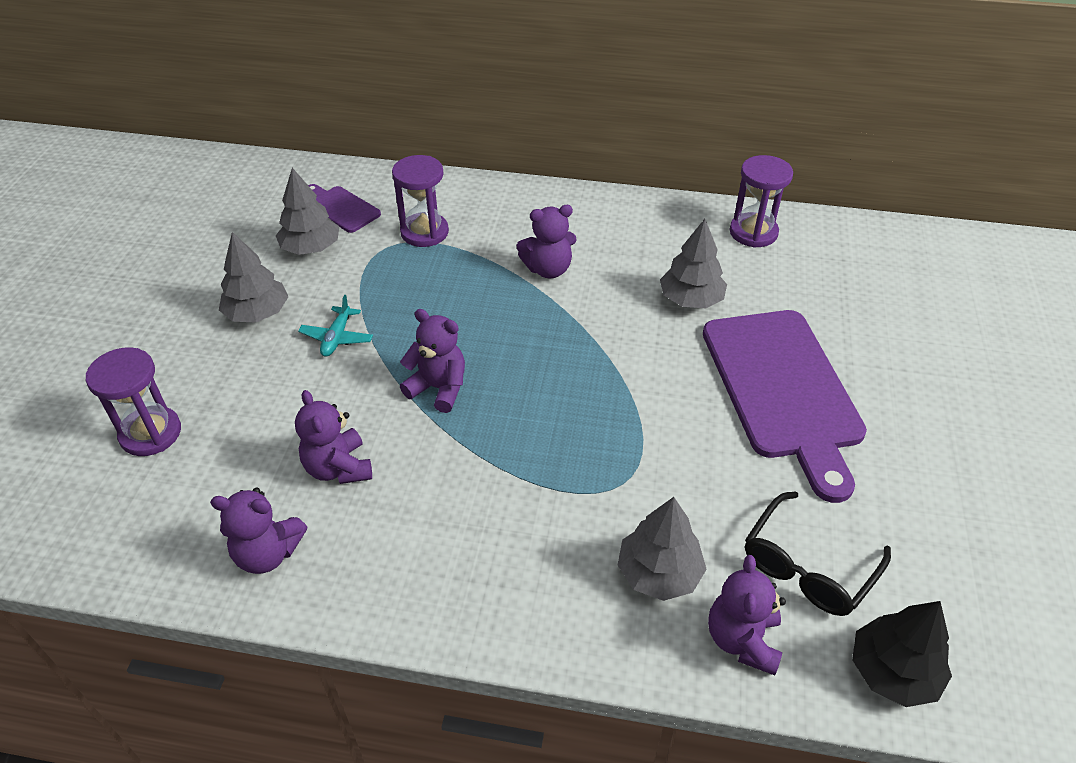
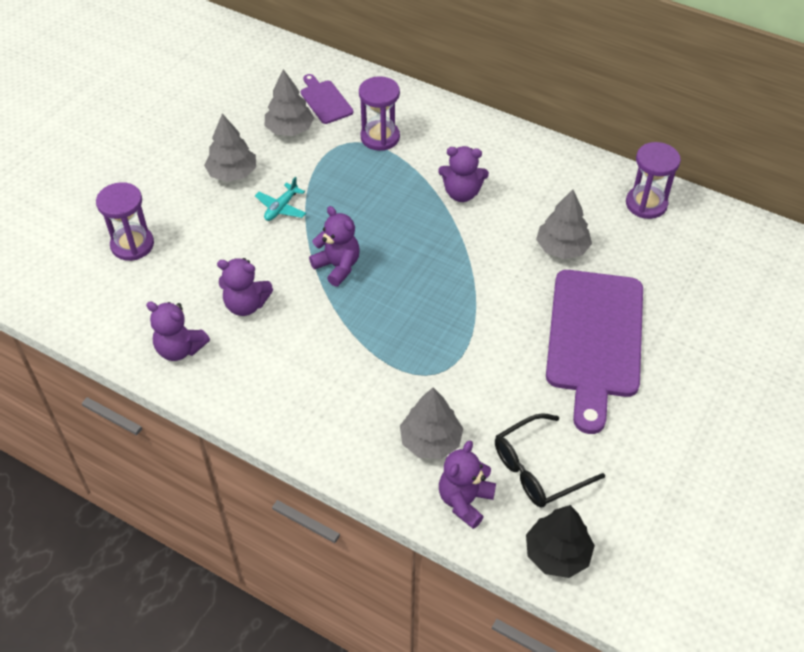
camera: 20 degrees right, 5 degrees up
purple teddy bear [295,390,372,484] -> purple teddy bear turned 75 degrees counterclockwise [217,258,273,316]

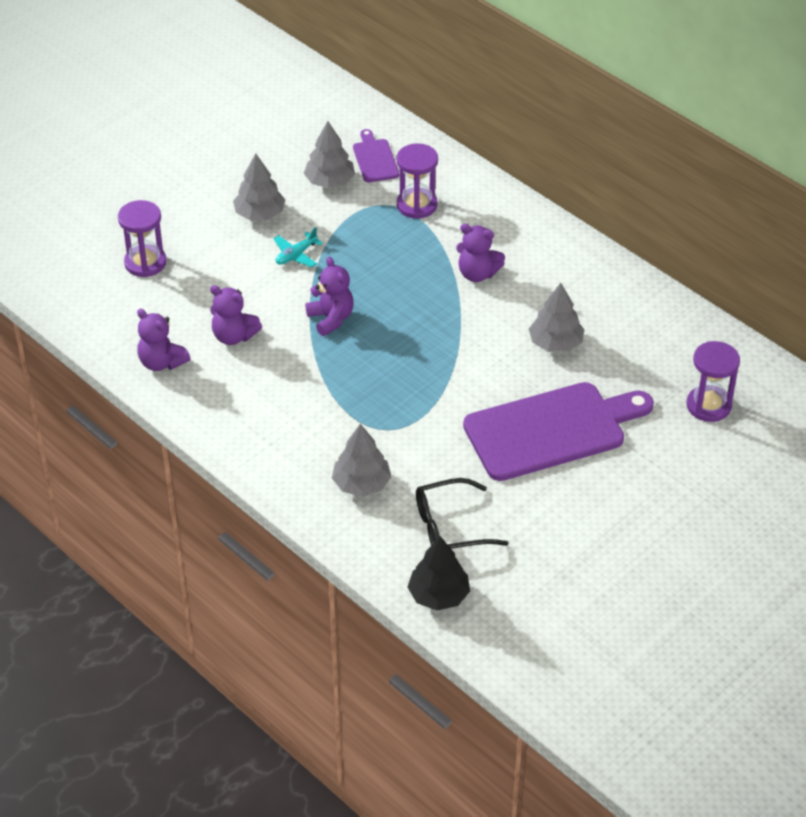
camera: 15 degrees right, 5 degrees down
purple teddy bear [439,441,496,529] -> none
purple cutting board [546,270,643,434] -> purple cutting board turned 135 degrees counterclockwise [463,382,654,481]
purple hourglass [626,142,681,219] -> purple hourglass moved to [687,341,740,422]

